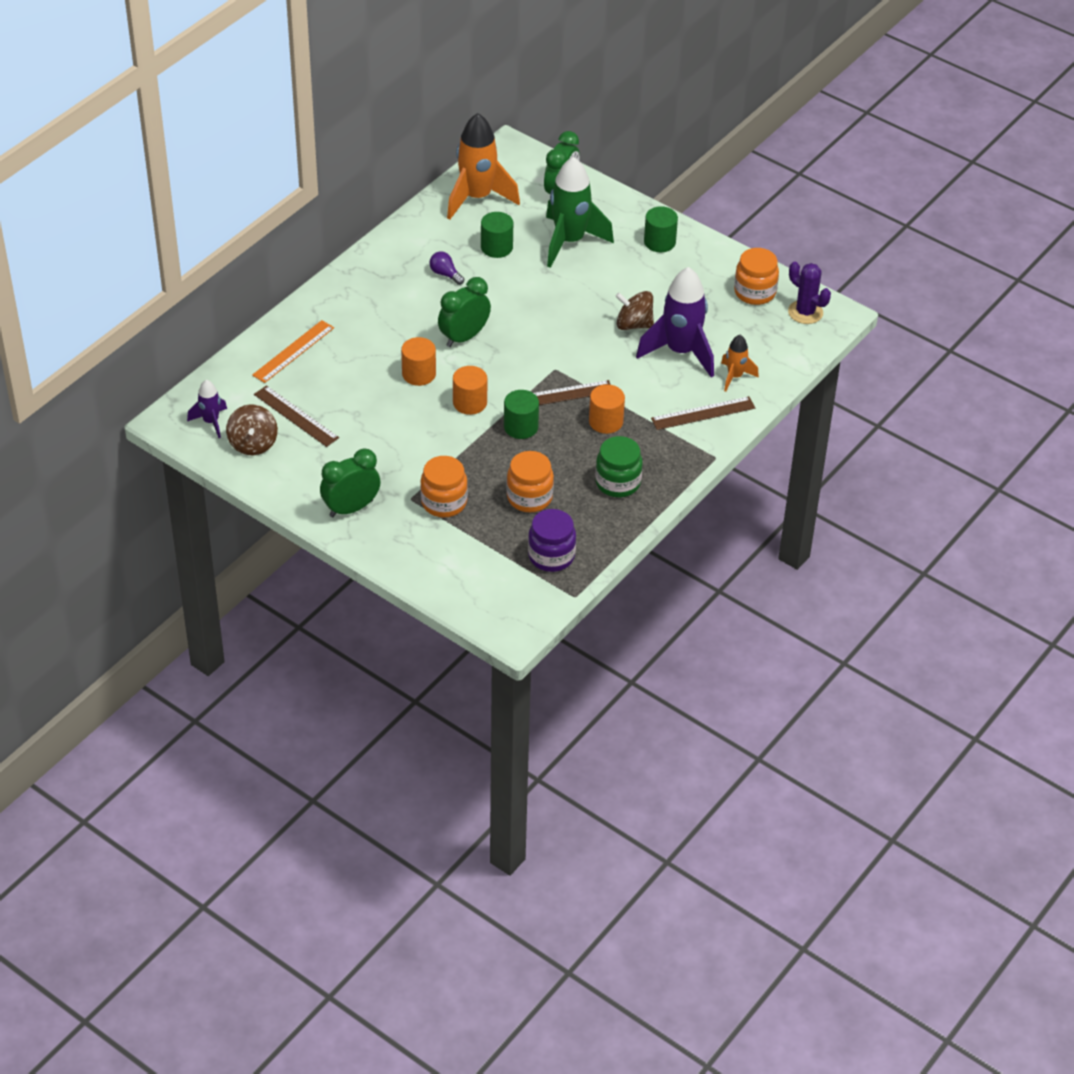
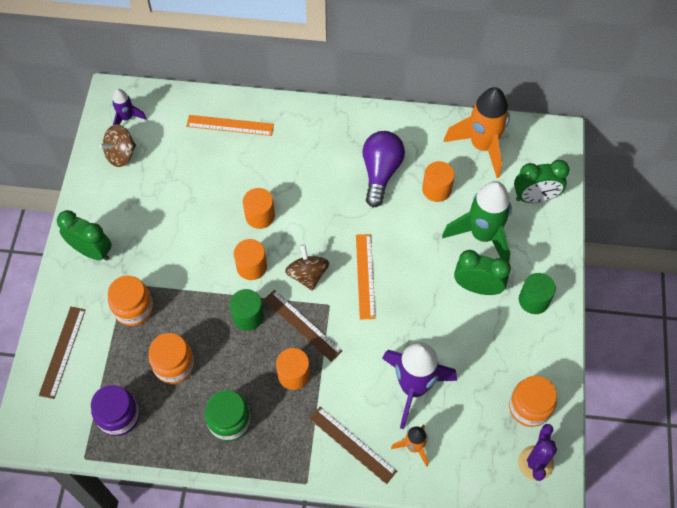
camera: 60 degrees right, 15 degrees up
brown ruler [254,385,339,447] -> brown ruler moved to [39,307,85,399]
purple light bulb [429,251,464,285] -> purple light bulb [362,131,405,207], size x2.04
green clock [438,277,491,347] -> green clock moved to [454,250,511,295]
green cylinder [481,212,513,258] -> orange cylinder [422,161,455,202]
brown spinning top [615,291,654,330] -> brown spinning top moved to [285,244,329,291]
none -> orange ruler [356,234,376,319]

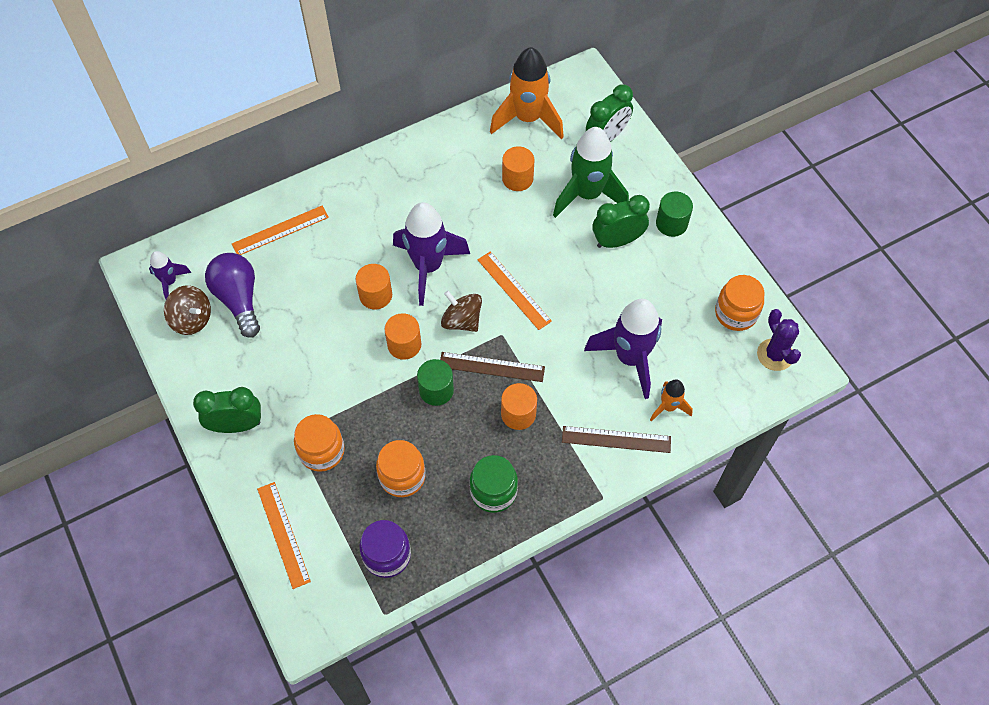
camera: 35 degrees left, 0 degrees up
brown ruler [39,307,85,399] -> orange ruler [257,482,311,589]
brown spinning top [99,124,136,167] -> brown spinning top turned 75 degrees counterclockwise [164,285,211,335]
purple light bulb [362,131,405,207] -> purple light bulb moved to [205,253,260,338]
none -> purple rocket [393,202,470,306]

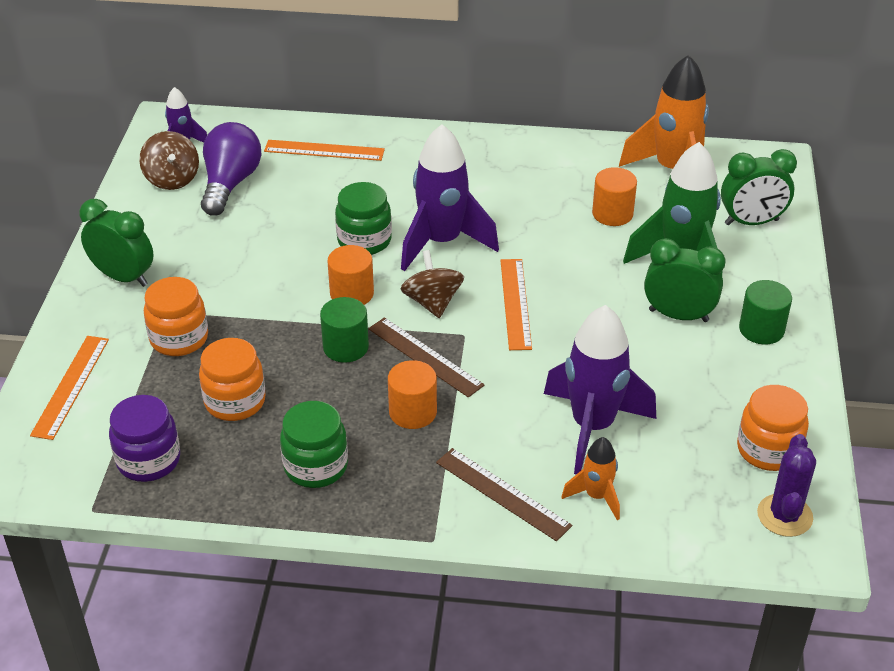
camera: 35 degrees right, 20 degrees down
orange cylinder [356,264,392,309] -> green jar [335,182,392,255]

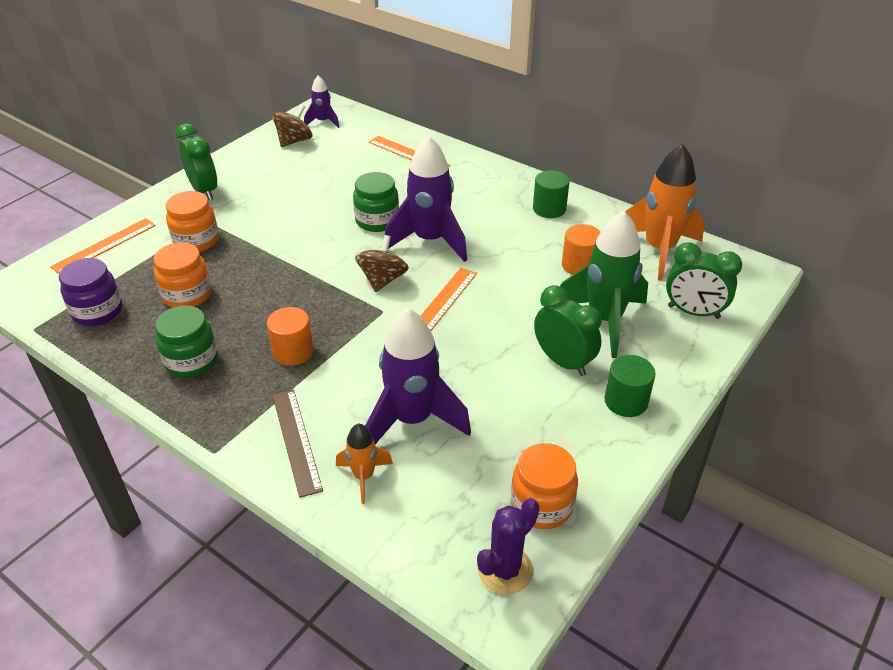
camera: 30 degrees right, 0 degrees up
brown spinning top [139,131,199,190] -> brown spinning top turned 150 degrees counterclockwise [273,105,313,147]
purple light bulb [201,122,262,216] -> none
green cylinder [320,297,369,363] -> green cylinder moved to [533,170,570,218]
orange cylinder [328,245,374,305] -> none
brown ruler [368,317,484,398] -> none

